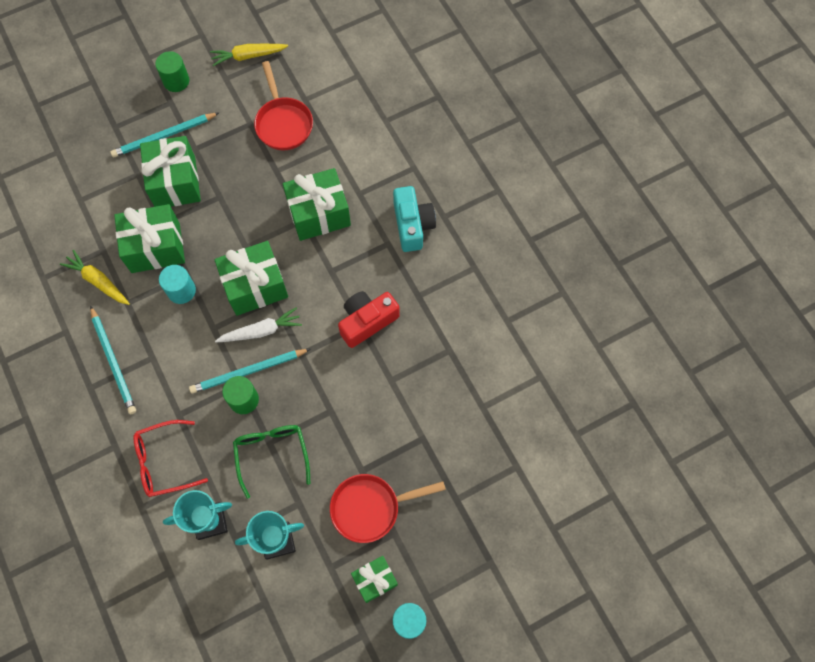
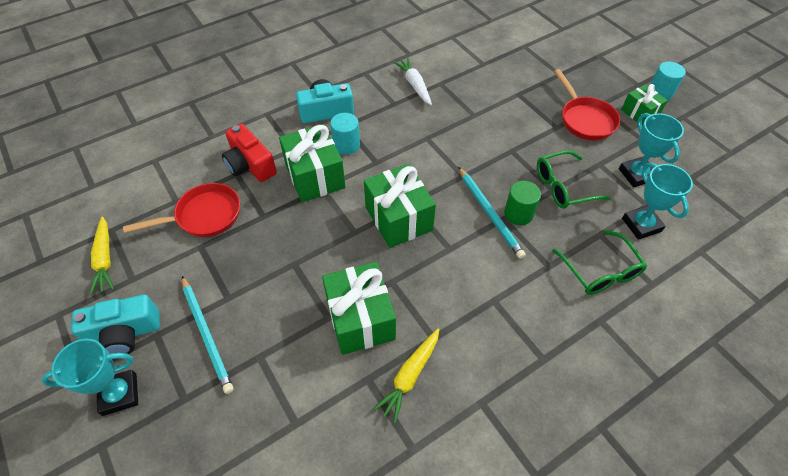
camera: 95 degrees left, 15 degrees down
turquoise pencil [90,306,136,414] -> none
red glasses [133,420,208,497] -> green glasses [552,230,647,295]
green gift [140,136,201,207] -> none
green cylinder [155,51,189,92] -> turquoise camera [71,295,160,354]
turquoise cylinder [159,265,196,304] -> turquoise cylinder moved to [330,113,360,155]
white carrot [215,307,302,343] -> white carrot moved to [393,58,432,105]
red camera [338,291,400,348] -> red camera moved to [222,124,277,182]
none -> turquoise trophy [41,339,138,416]

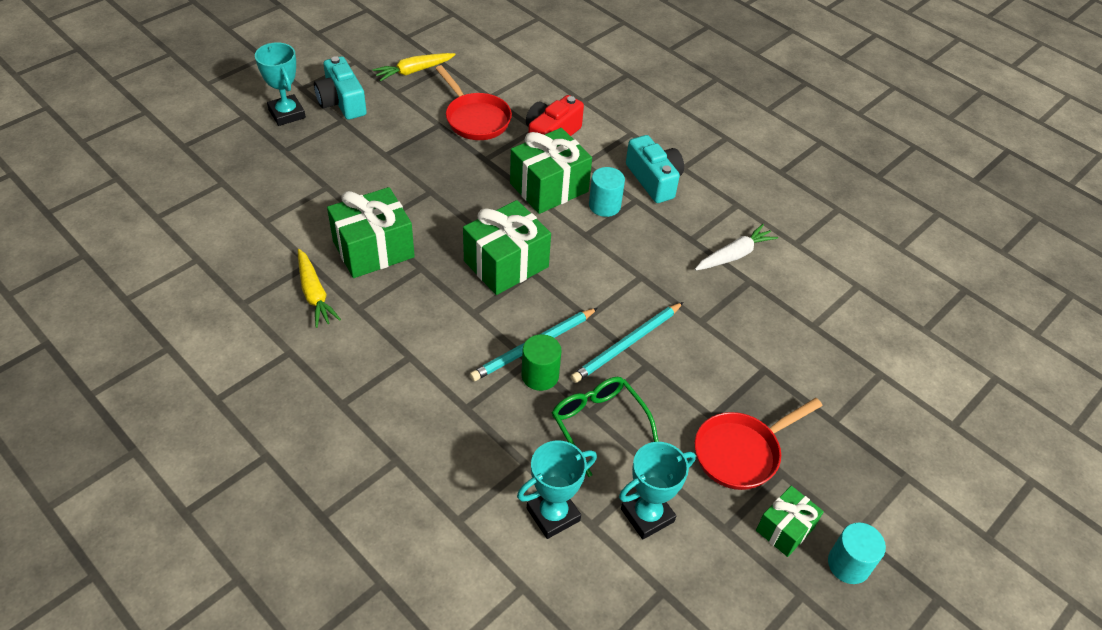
camera: 75 degrees right, 5 degrees down
turquoise pencil [182,276,233,394] -> turquoise pencil moved to [571,302,683,383]
yellow carrot [373,328,439,423] -> yellow carrot turned 135 degrees counterclockwise [298,249,341,328]
green glasses [552,230,647,295] -> none

